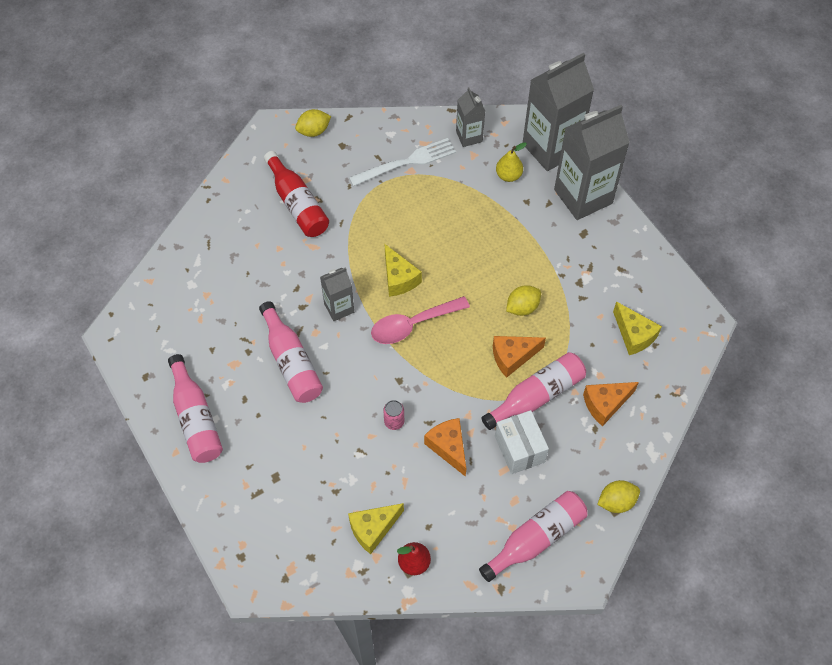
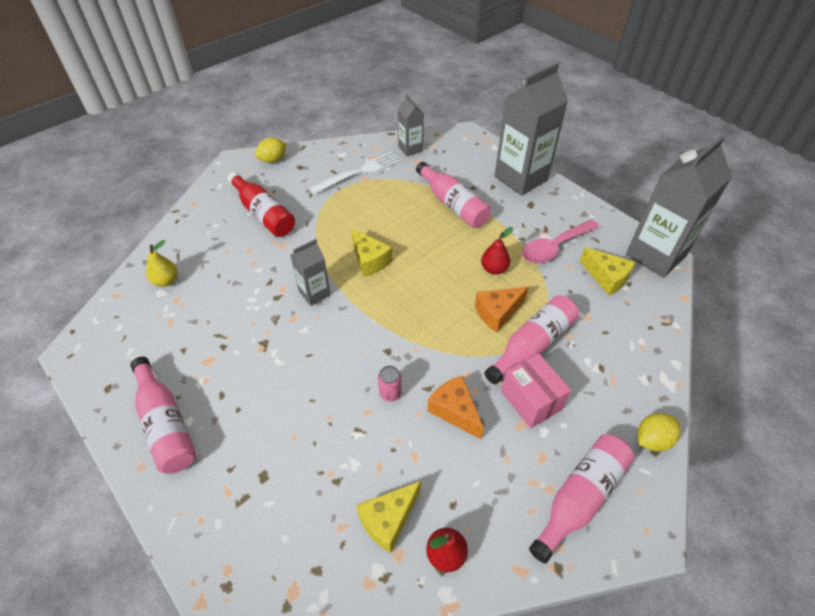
camera: 10 degrees left, 10 degrees down
pink bottle [259,301,323,403] -> pink bottle moved to [416,162,491,228]
pink spoon [371,296,470,344] -> pink spoon moved to [522,220,599,263]
white box [495,410,549,474] -> pink box [501,354,571,428]
yellow pear [496,142,527,182] -> yellow pear moved to [146,240,178,287]
yellow lemon [506,285,541,316] -> red pear [481,227,513,275]
grey carton [523,53,594,171] -> grey carton moved to [626,135,732,278]
orange cheese [583,382,639,427] -> none

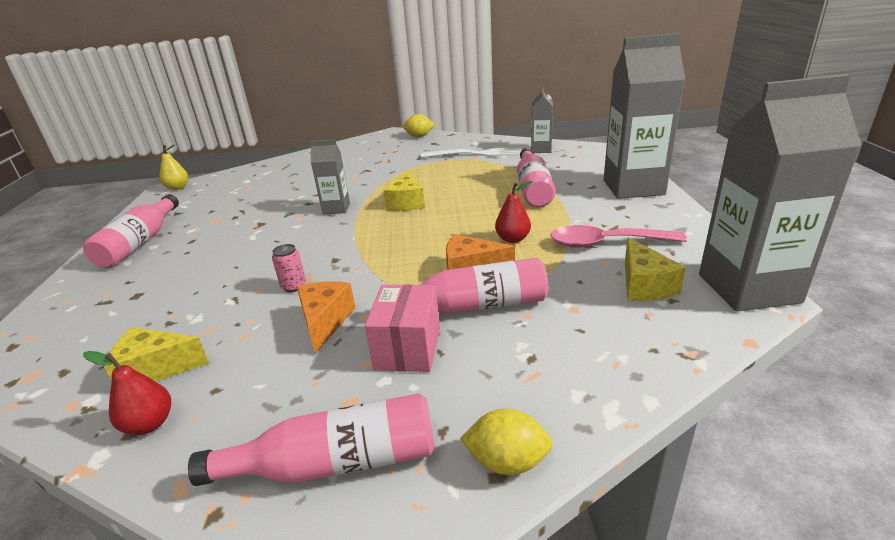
camera: 40 degrees right, 20 degrees down
yellow pear [146,240,178,287] -> yellow pear moved to [160,144,188,190]
red bottle [227,172,295,237] -> none

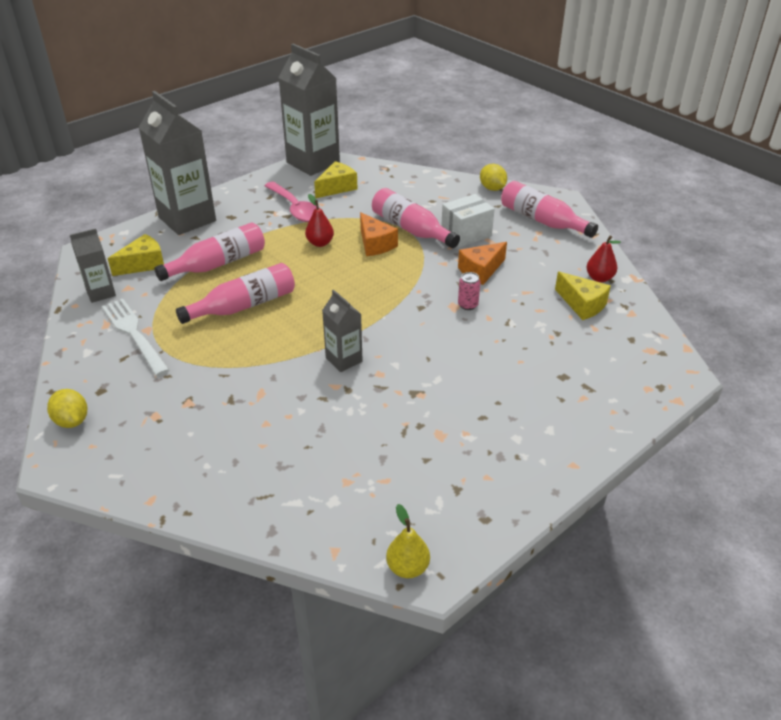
camera: 130 degrees left, 10 degrees up
pink bottle [83,194,179,268] -> pink bottle moved to [176,263,295,324]
pink box [365,284,440,372] -> white box [441,194,494,247]
yellow cheese [384,171,425,211] -> yellow cheese moved to [107,234,164,276]

